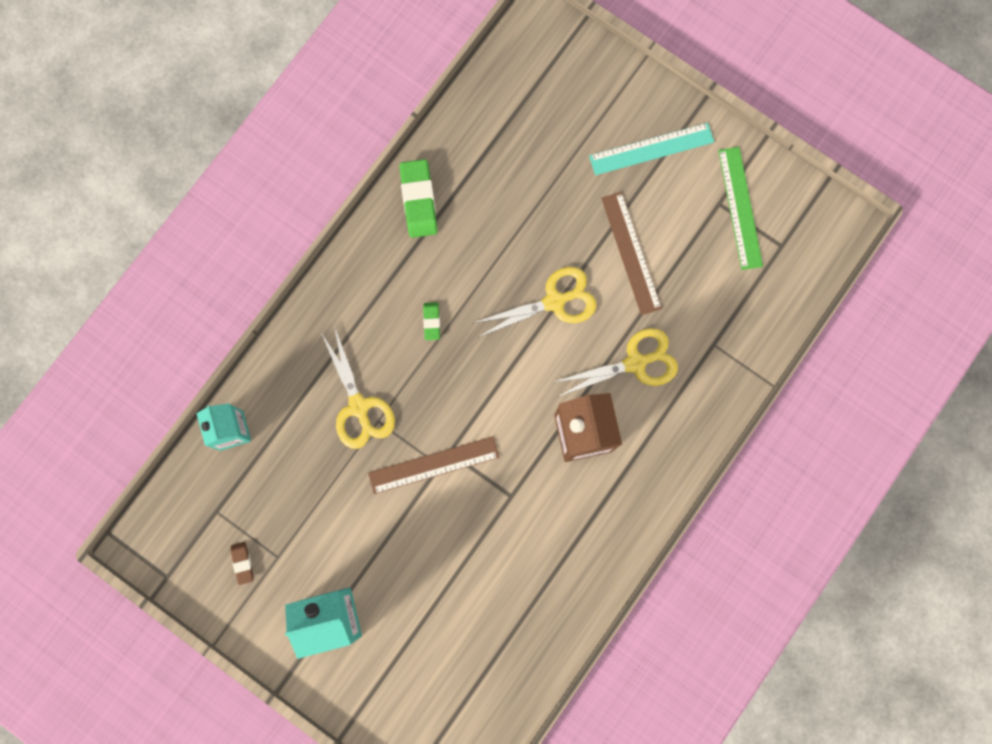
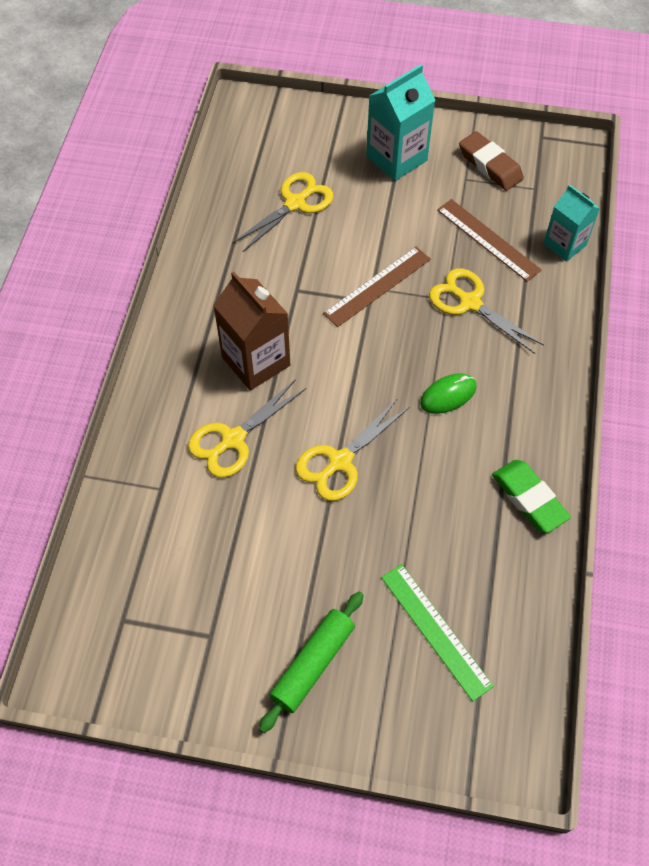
camera: 155 degrees right, 20 degrees down
brown eraser [230,542,254,585] -> brown eraser [459,131,524,191], size x1.93
green eraser [423,302,440,340] -> green mouse [420,373,476,414]
turquoise ruler [589,123,714,175] -> green rolling pin [259,592,364,733]
brown ruler [601,192,662,315] -> brown ruler moved to [437,199,542,282]
green ruler [718,147,763,270] -> green ruler moved to [381,564,494,702]
none -> yellow scissors [232,172,334,253]

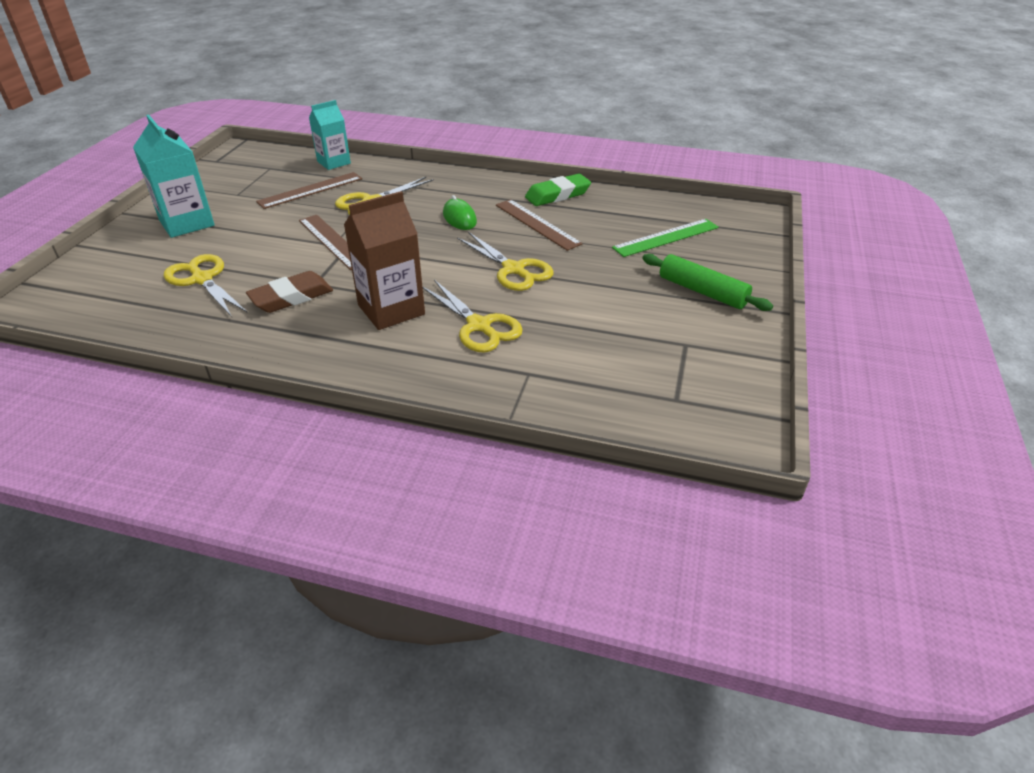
camera: 85 degrees left, 20 degrees down
brown eraser [459,131,524,191] -> brown eraser moved to [246,271,333,313]
none -> brown ruler [496,199,583,251]

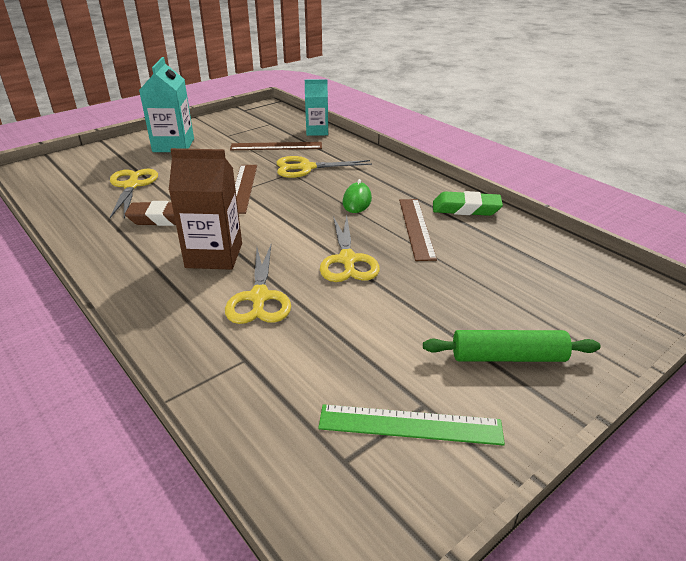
camera: 35 degrees right, 5 degrees down
green ruler [612,219,719,257] -> green ruler moved to [318,404,505,446]
green rolling pin [642,254,773,311] -> green rolling pin turned 75 degrees counterclockwise [423,330,601,362]

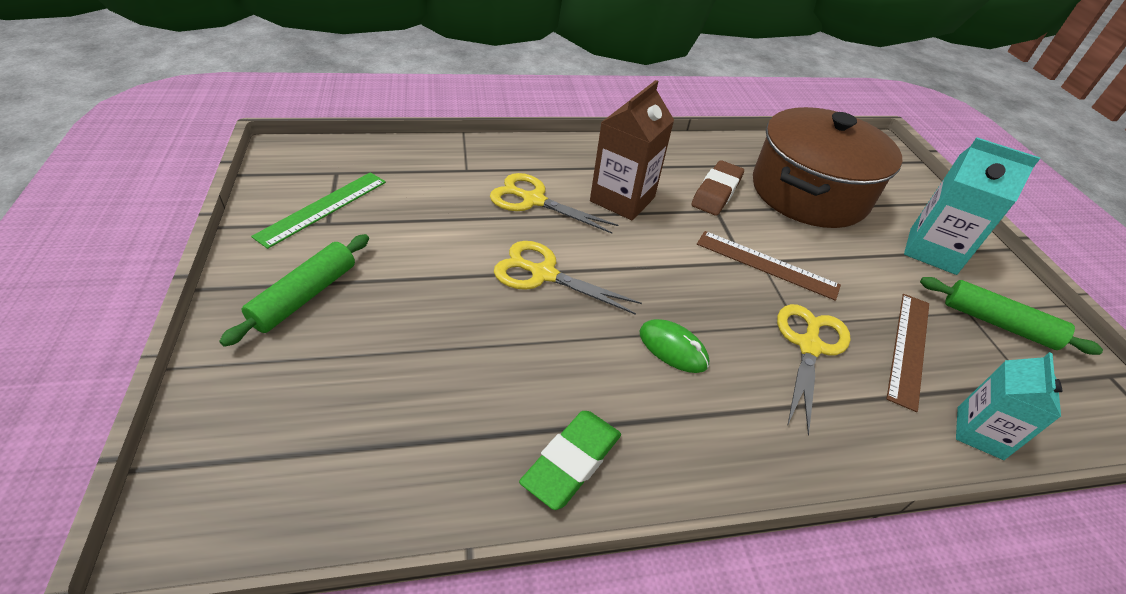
camera: 115 degrees right, 10 degrees up
yellow scissors [110,169,158,218] -> brown pot [753,107,903,228]
brown ruler [399,199,437,261] -> none
none -> green rolling pin [920,277,1103,355]

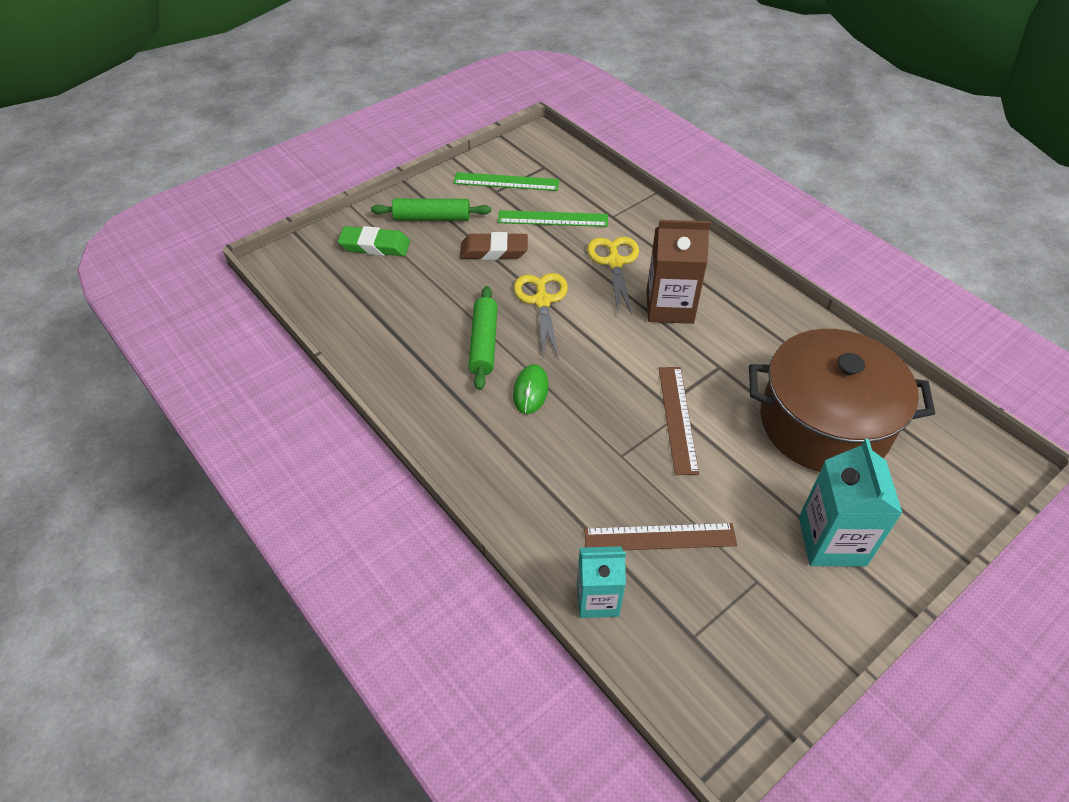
camera: 65 degrees right, 5 degrees up
green eraser [519,411,621,510] -> green eraser moved to [338,226,410,256]
brown eraser [691,160,744,216] -> brown eraser moved to [460,232,528,260]
yellow scissors [777,304,851,435] -> none
green rolling pin [920,277,1103,355] -> green rolling pin moved to [468,286,498,390]
none -> green ruler [498,210,608,227]

